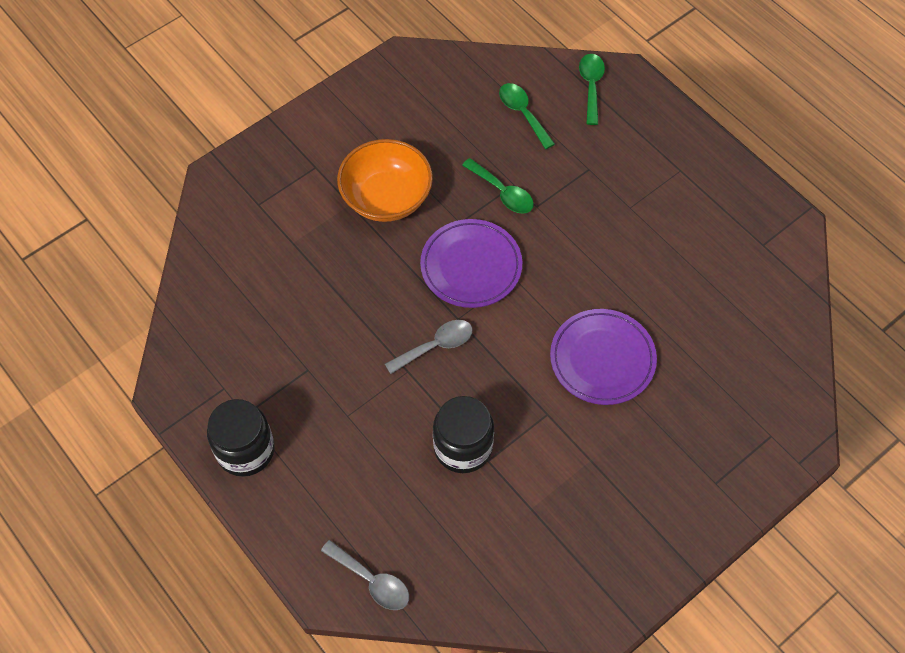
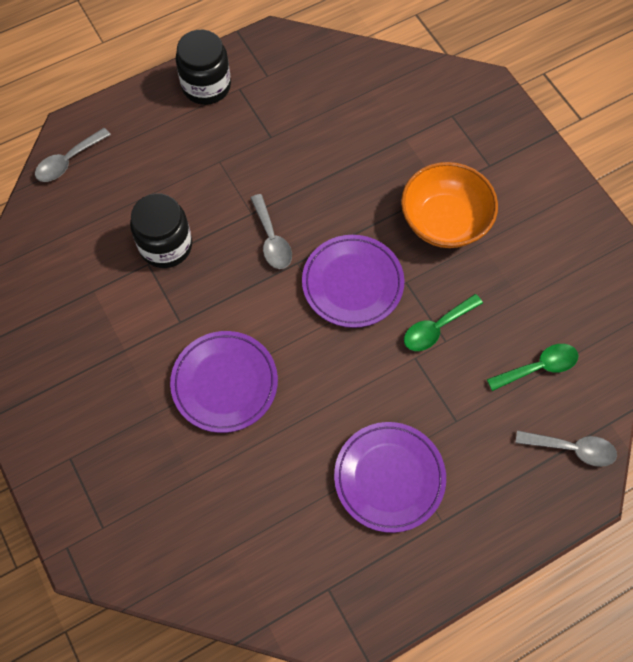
camera: 100 degrees right, 5 degrees up
green spoon [579,54,605,125] -> grey spoon [515,430,617,467]
none -> purple plate [334,422,446,533]

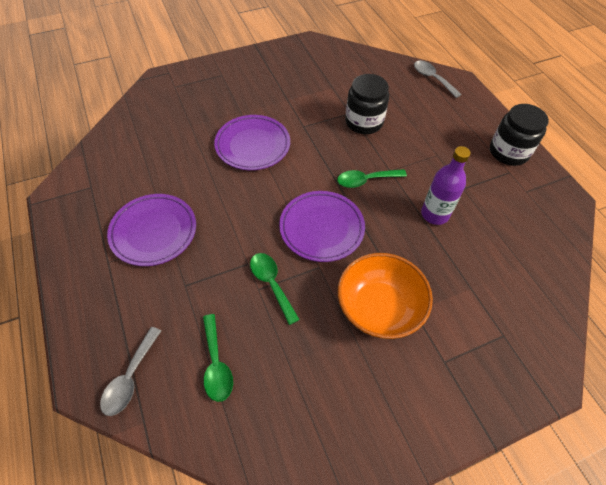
camera: 95 degrees right, 10 degrees down
grey spoon [250,194,292,269] -> green spoon [337,169,407,188]
none -> purple bottle [421,146,471,225]

